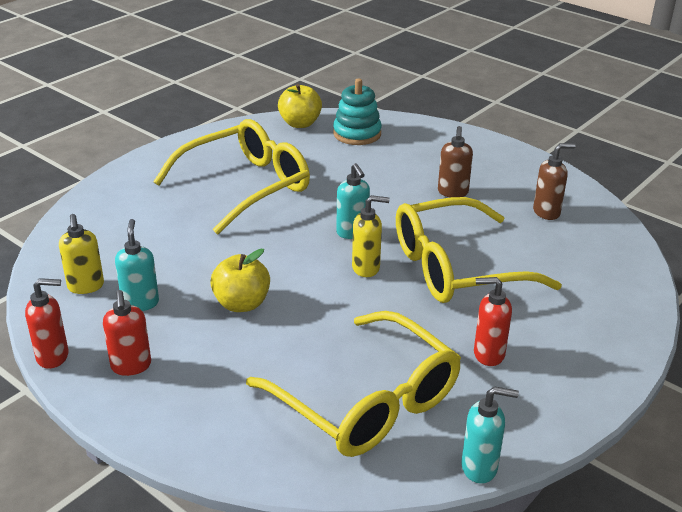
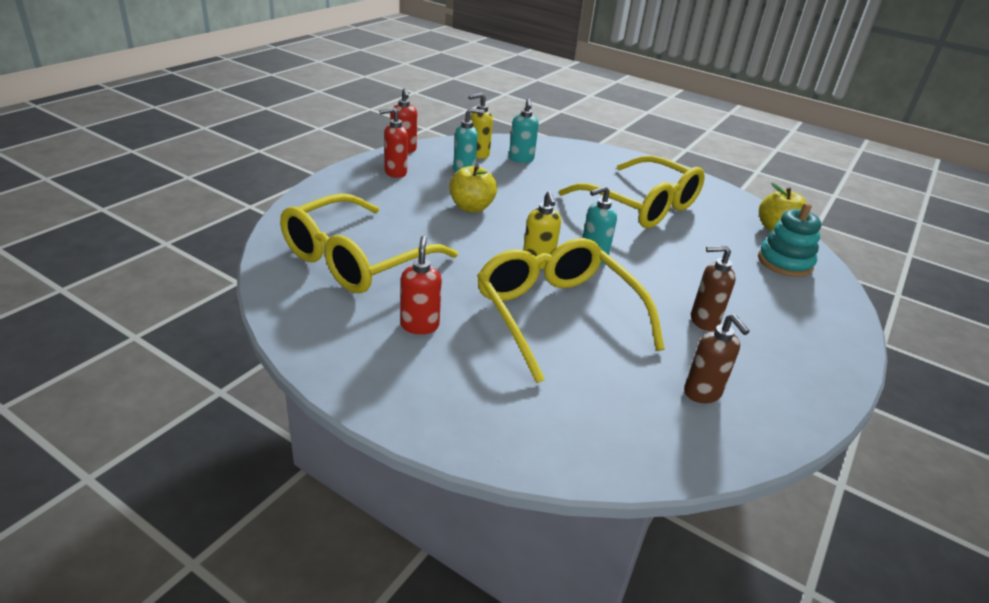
camera: 80 degrees right, 0 degrees up
turquoise soap dispenser [461,387,519,484] -> turquoise soap dispenser moved to [509,99,539,163]

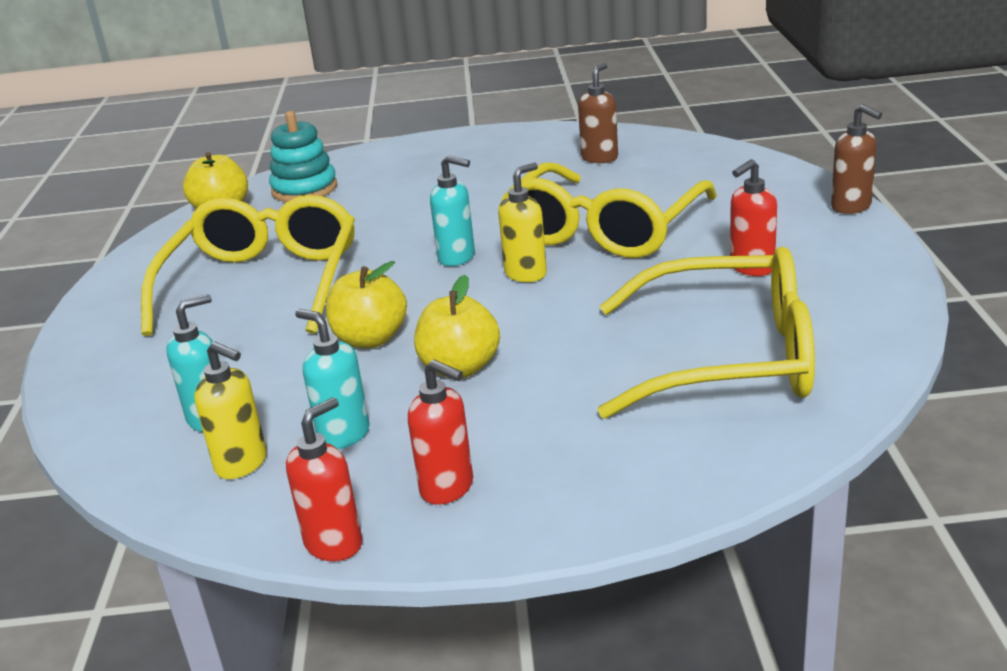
camera: 120 degrees left, 5 degrees down
brown soap dispenser [691,245,735,331] -> brown soap dispenser moved to [831,104,882,214]
none -> yellow apple [326,261,407,348]

